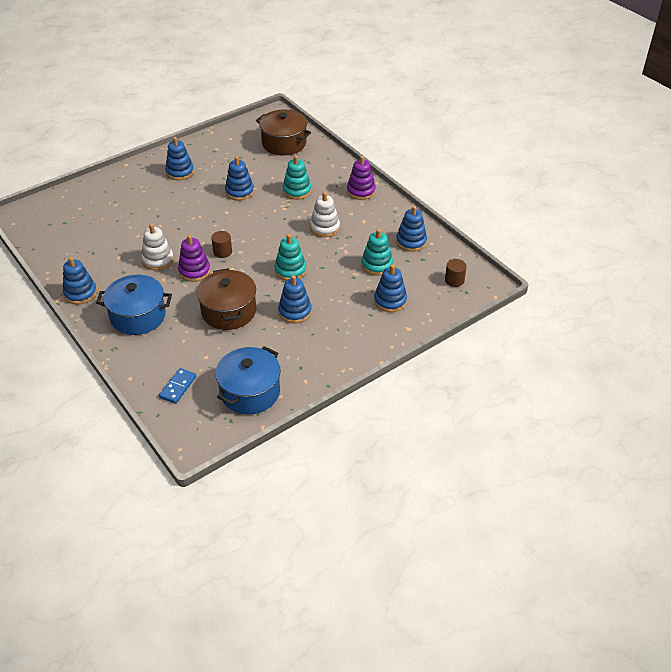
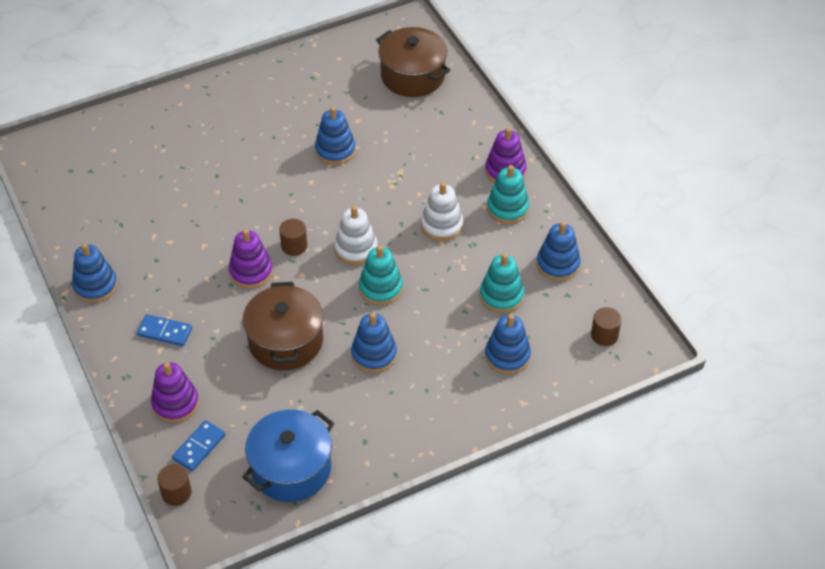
camera: 10 degrees right, 5 degrees up
blue pot [96,275,172,335] -> blue domino [137,314,192,346]
white stacking toy [141,224,174,270] -> white stacking toy moved to [334,206,377,265]
blue stacking toy [165,137,194,180] -> none
turquoise stacking toy [283,155,312,200] -> turquoise stacking toy moved to [487,165,529,224]
none -> purple stacking toy [151,362,199,423]
none -> brown cylinder [157,464,192,506]

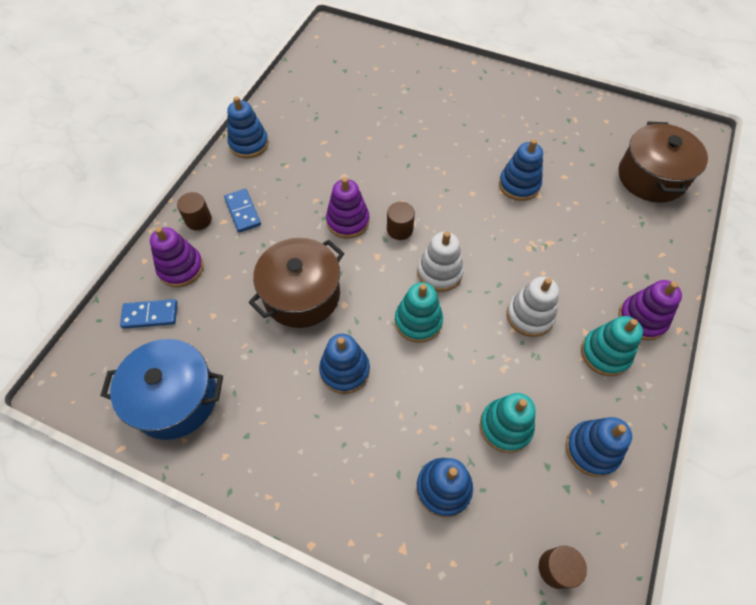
camera: 50 degrees right, 10 degrees up
brown cylinder [157,464,192,506] -> brown cylinder moved to [177,192,212,230]

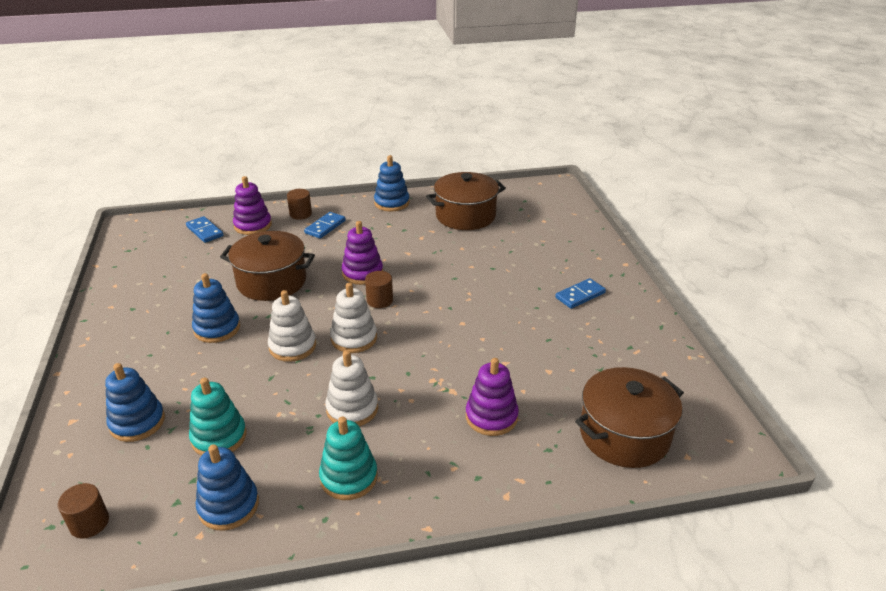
camera: 55 degrees right, 25 degrees down
blue pot [100,339,223,440] -> none
turquoise stacking toy [395,282,443,343] -> white stacking toy [268,290,316,362]
blue stacking toy [499,139,543,201] -> none
purple stacking toy [619,280,682,340] -> purple stacking toy moved to [466,358,519,436]
none -> brown pot [426,172,506,230]
none -> blue domino [555,278,606,309]

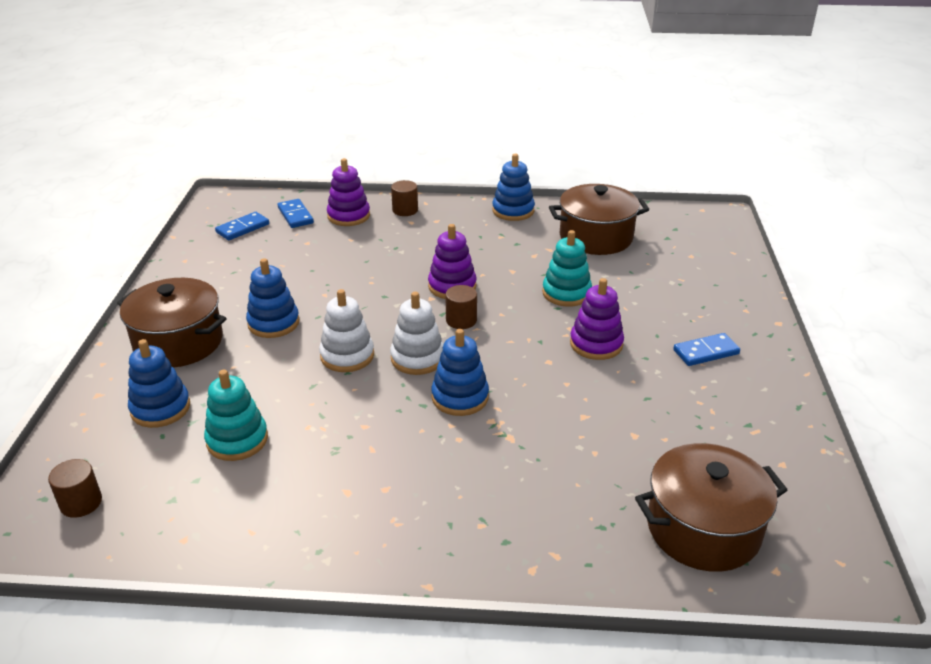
camera: 15 degrees right, 0 degrees up
blue stacking toy [196,444,259,531] -> blue stacking toy moved to [431,329,489,416]
brown pot [220,231,315,301] -> brown pot moved to [117,278,227,368]
blue domino [304,212,346,239] -> blue domino moved to [215,212,269,241]
turquoise stacking toy [319,417,378,500] -> turquoise stacking toy moved to [542,230,592,307]
white stacking toy [325,350,378,426] -> none
purple stacking toy [466,358,519,436] -> purple stacking toy moved to [570,278,624,360]

